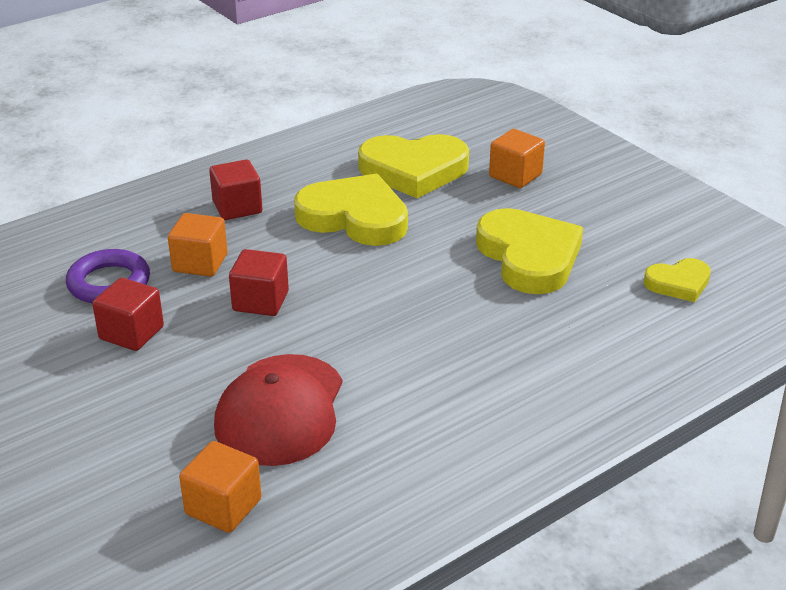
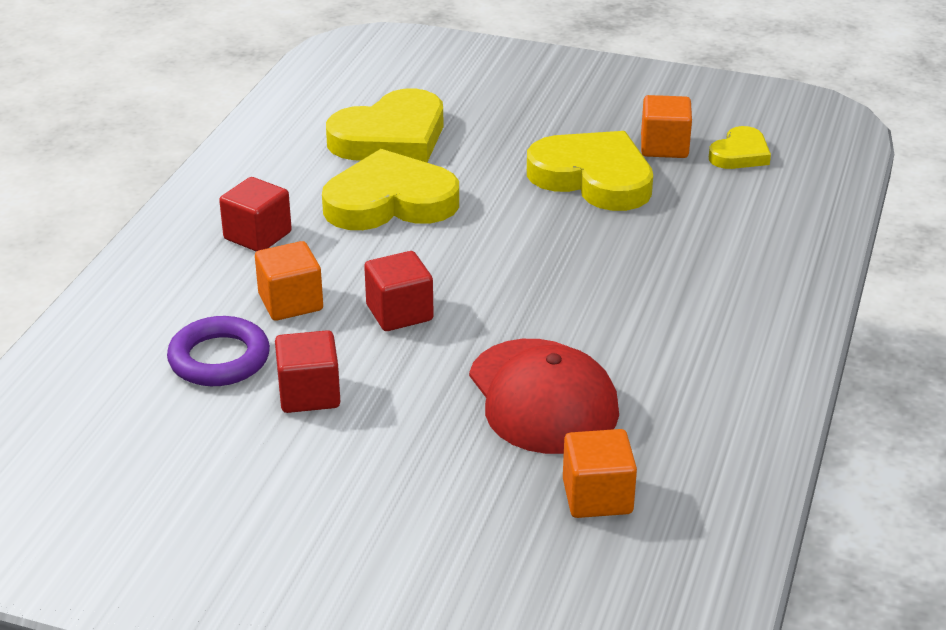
camera: 35 degrees left, 0 degrees up
orange cube [489,129,545,188] -> orange cube moved to [641,95,692,158]

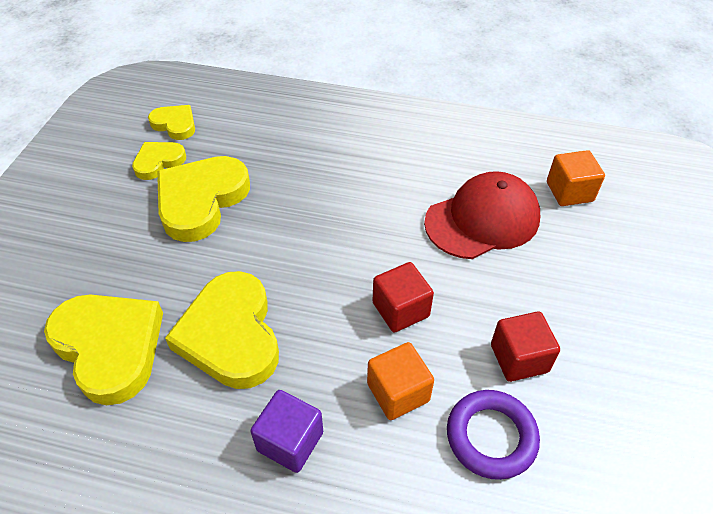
camera: 95 degrees left, 15 degrees up
red cube [219,177,292,252] -> purple cube [250,390,323,473]
orange cube [641,95,692,158] -> yellow heart [132,142,186,180]

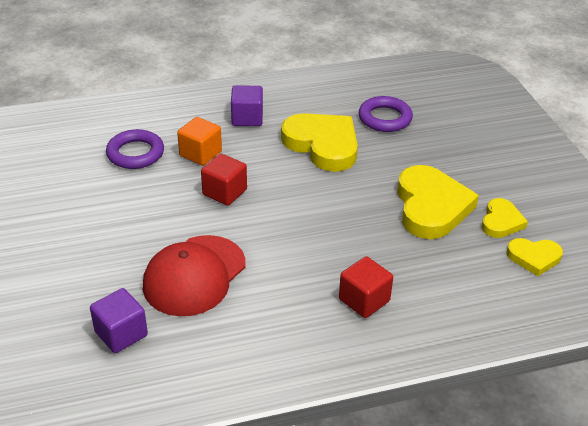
camera: 150 degrees right, 10 degrees down
yellow heart [44,294,163,405] -> purple ring [359,96,413,132]
red cube [491,312,560,382] -> red cube moved to [339,256,393,318]
orange cube [547,150,605,206] -> purple cube [90,288,148,353]

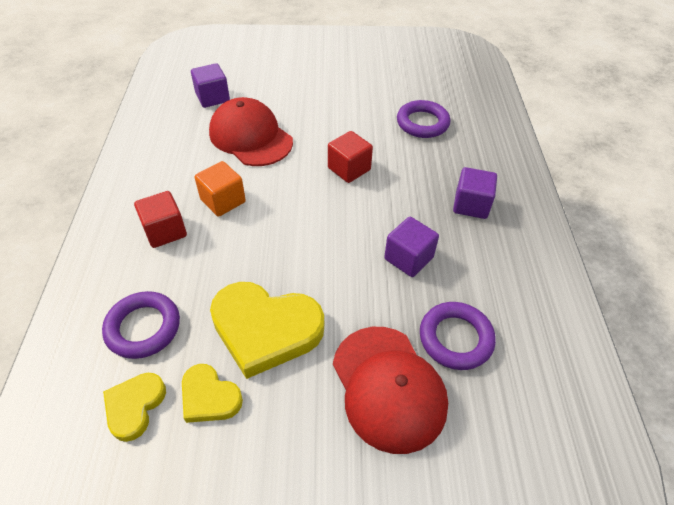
camera: 105 degrees right, 10 degrees up
orange cube [177,117,222,166] -> orange cube moved to [194,161,246,217]
yellow heart [281,113,358,172] -> purple cube [384,217,439,277]
none -> purple ring [102,291,180,359]
none -> red cap [333,327,448,454]

